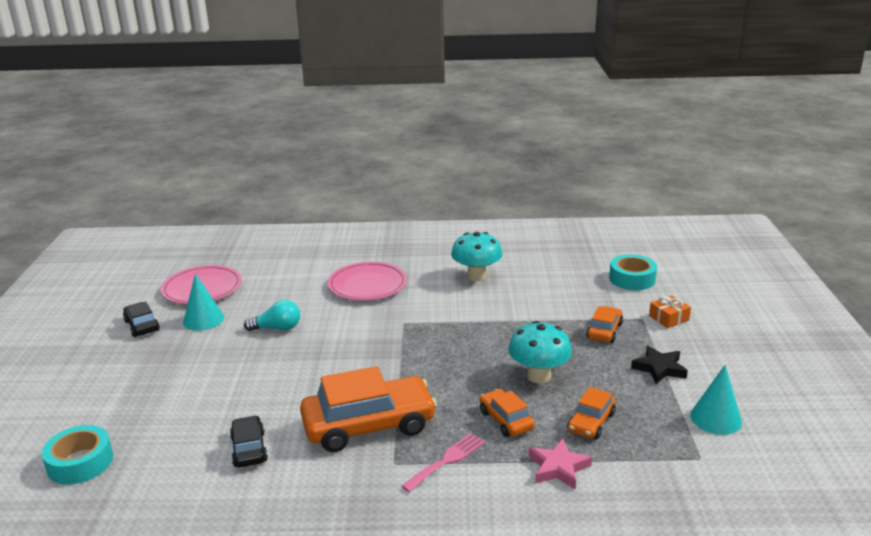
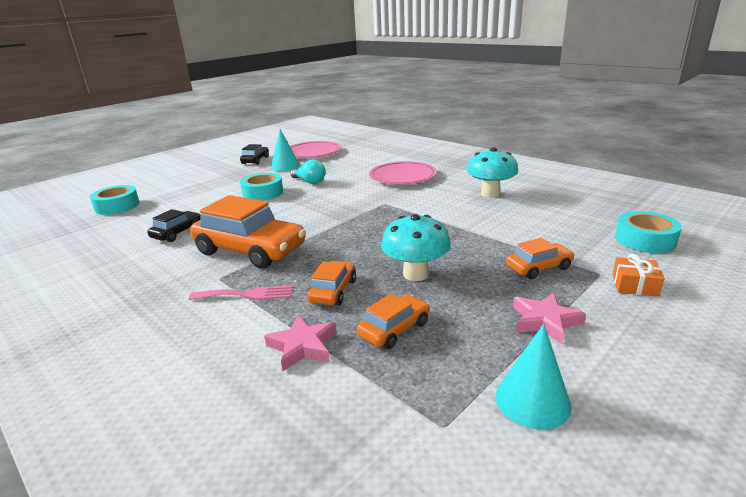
camera: 45 degrees right, 0 degrees up
orange car [568,387,616,439] -> orange car turned 150 degrees clockwise [357,294,429,349]
black star [631,346,688,384] -> pink star [513,292,586,345]
none -> turquoise tape [240,173,283,201]

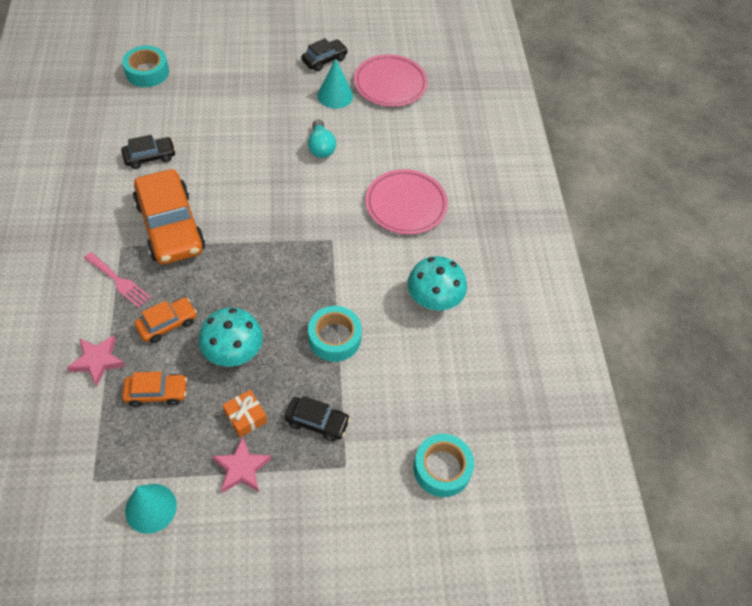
camera: 35 degrees right, 30 degrees up
turquoise tape [240,173,283,201] -> turquoise tape moved to [308,306,362,362]
orange car [506,238,574,279] -> black car [285,396,350,442]
orange gift [612,254,664,297] -> orange gift moved to [223,390,267,437]

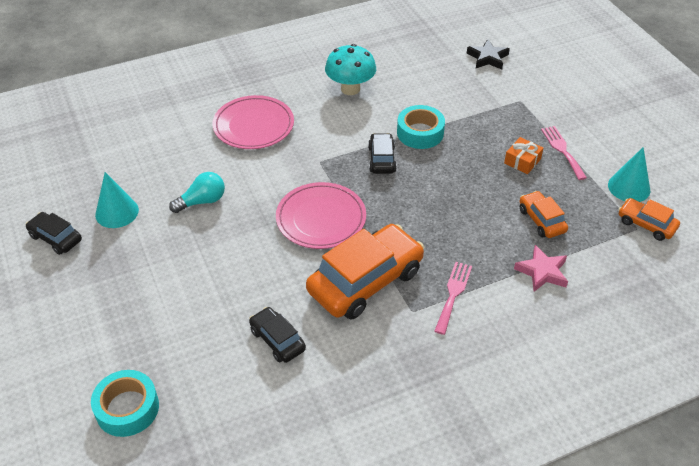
camera: 105 degrees left, 10 degrees down
orange car [134,298,197,343] -> orange car moved to [618,198,680,241]
turquoise mushroom [199,308,263,367] -> none
pink star [212,436,271,493] -> pink fork [541,126,587,180]
black car [285,396,350,442] -> black car moved to [368,133,397,174]
pink plate [354,54,428,107] -> pink plate moved to [276,182,366,249]
turquoise tape [414,434,474,497] -> black star [467,39,510,69]

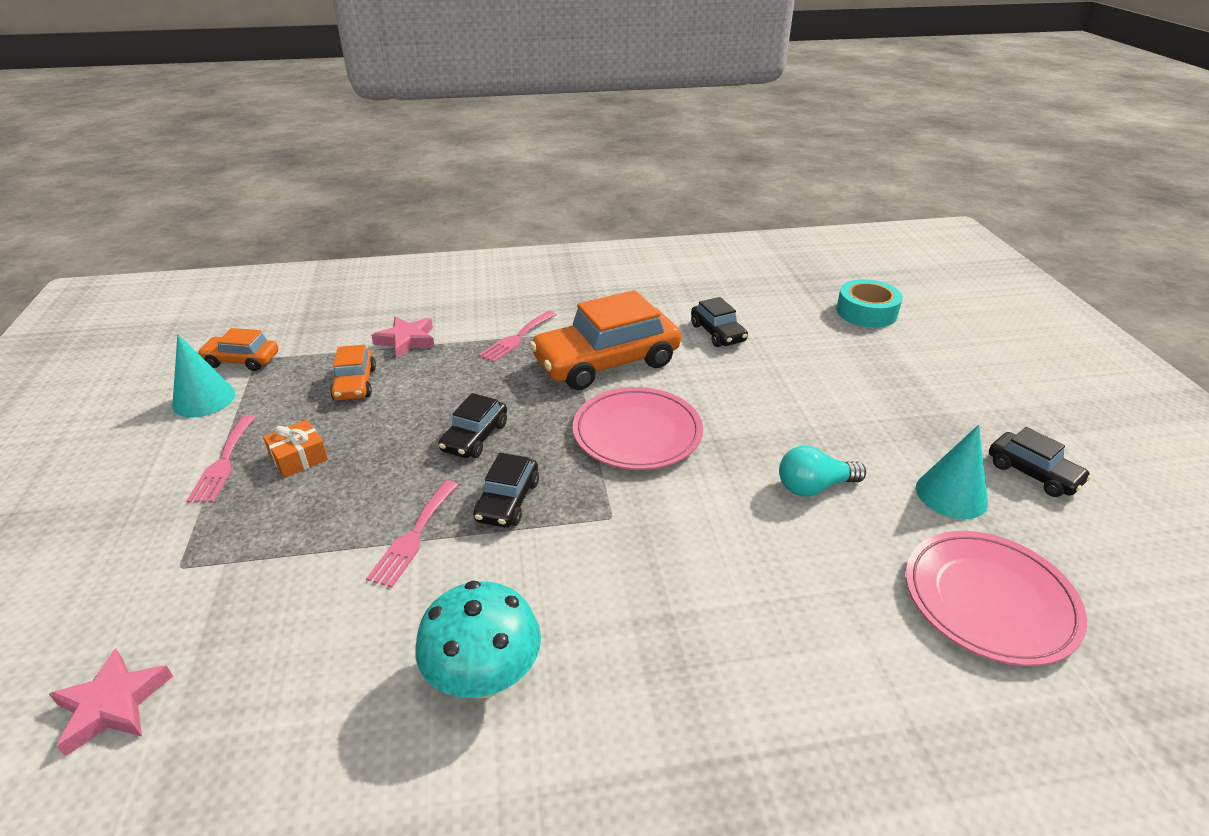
camera: 165 degrees left, 10 degrees down
pink plate [213,95,294,149] -> pink plate moved to [906,531,1087,666]
turquoise tape [397,105,445,149] -> pink fork [366,480,458,588]
black star [467,39,510,69] -> pink star [49,648,173,757]
orange car [618,198,680,241] -> orange car turned 135 degrees clockwise [197,328,278,371]
none -> black car [438,393,507,458]

